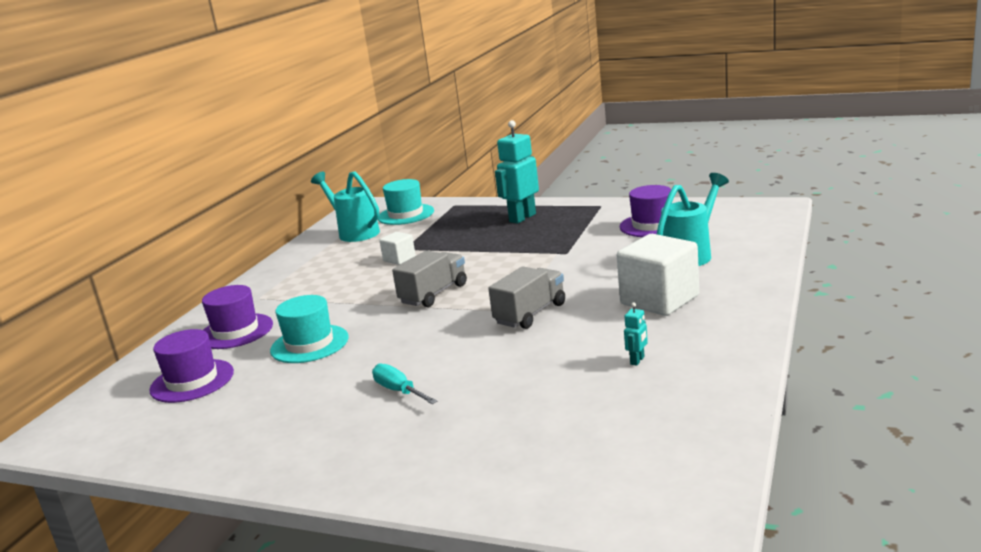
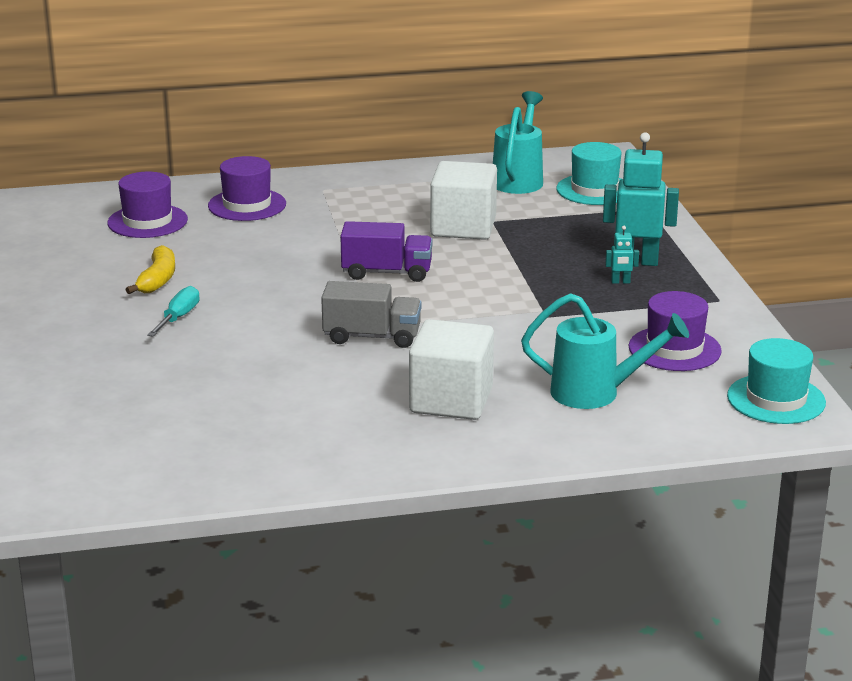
camera: 55 degrees right, 5 degrees up
turquoise hat [270,295,349,363] -> turquoise hat moved to [727,338,826,424]
white cube [379,232,416,265] -> white cube [430,161,497,240], size x1.98
grey truck [392,250,467,307] -> purple truck [340,221,432,282]
turquoise robot [624,302,648,366] -> turquoise robot moved to [605,226,639,284]
none -> yellow banana [125,245,175,294]

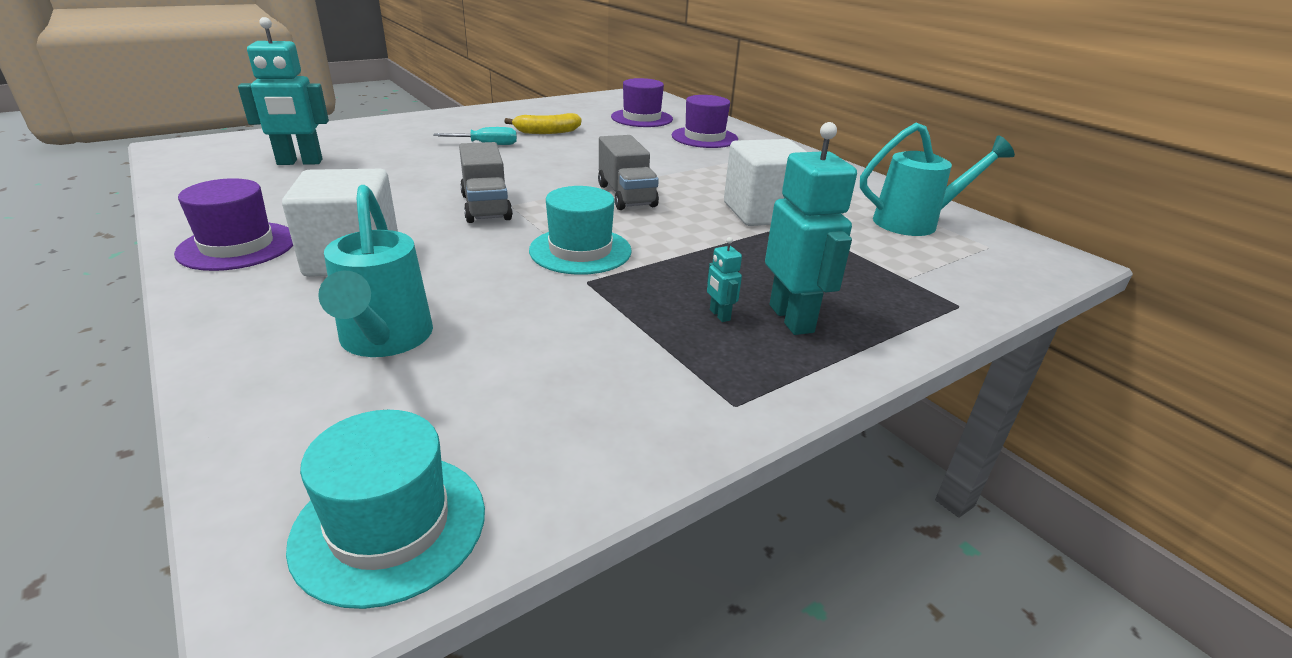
camera: 65 degrees right, 5 degrees up
purple truck [340,221,432,282] -> grey truck [598,135,659,210]
turquoise hat [556,142,622,205] -> turquoise hat moved to [529,186,632,275]
purple hat [629,291,722,371] -> purple hat moved to [174,178,293,271]
none -> turquoise robot [238,17,329,165]

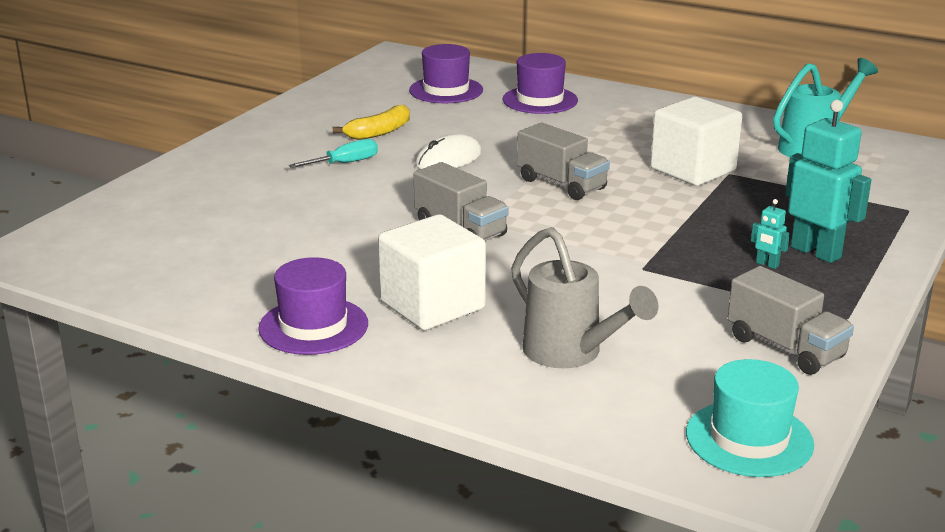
camera: 25 degrees left, 5 degrees down
turquoise robot [238,17,329,165] -> none
turquoise watering can [318,185,433,357] -> grey watering can [511,227,658,368]
turquoise hat [529,186,632,275] -> none
none -> white mouse [415,134,482,169]
none -> grey truck [728,266,854,375]

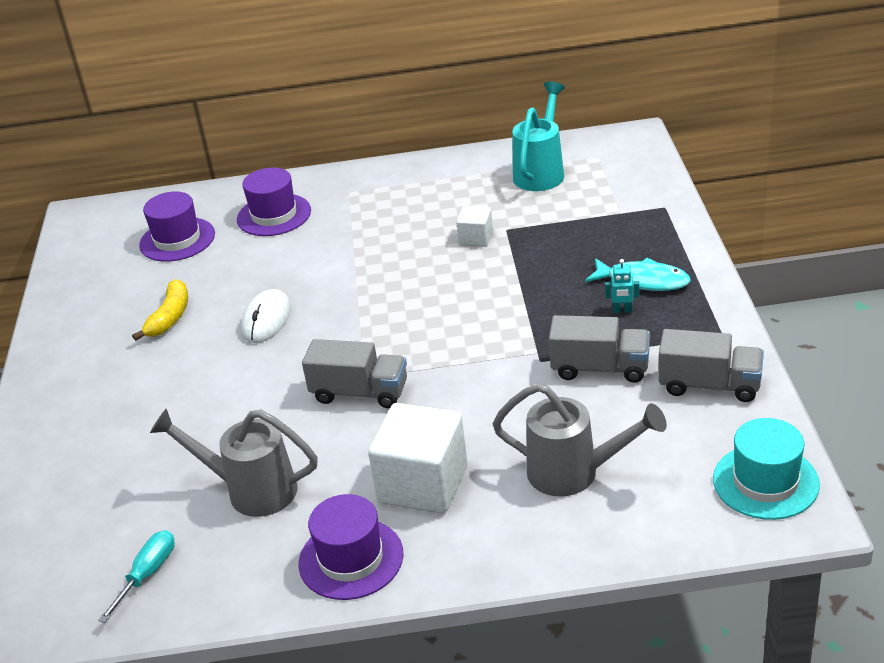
camera: 30 degrees left, 10 degrees up
turquoise screwdriver [289,139,378,168] -> turquoise screwdriver moved to [98,530,175,623]
grey truck [517,123,610,200] -> grey truck moved to [549,315,650,383]
white cube [650,97,742,186] -> white cube [456,206,493,247], size x0.50
turquoise robot [785,100,871,263] -> turquoise fish [585,258,691,291]
none -> grey watering can [150,409,318,517]

